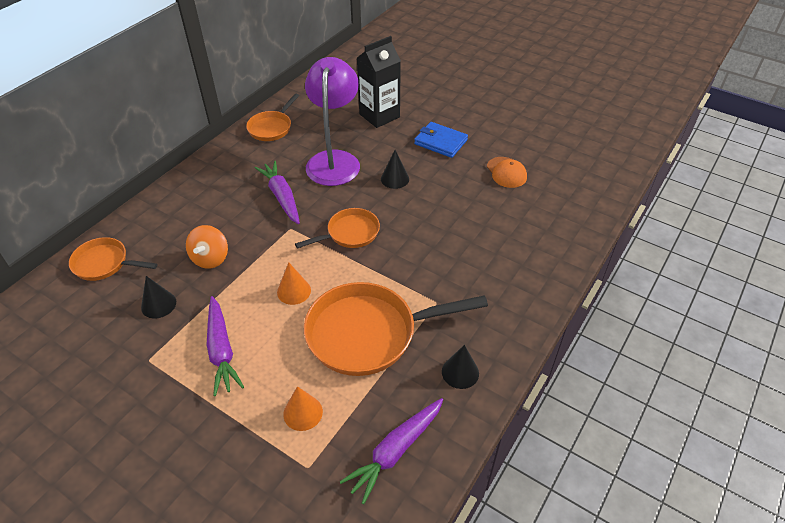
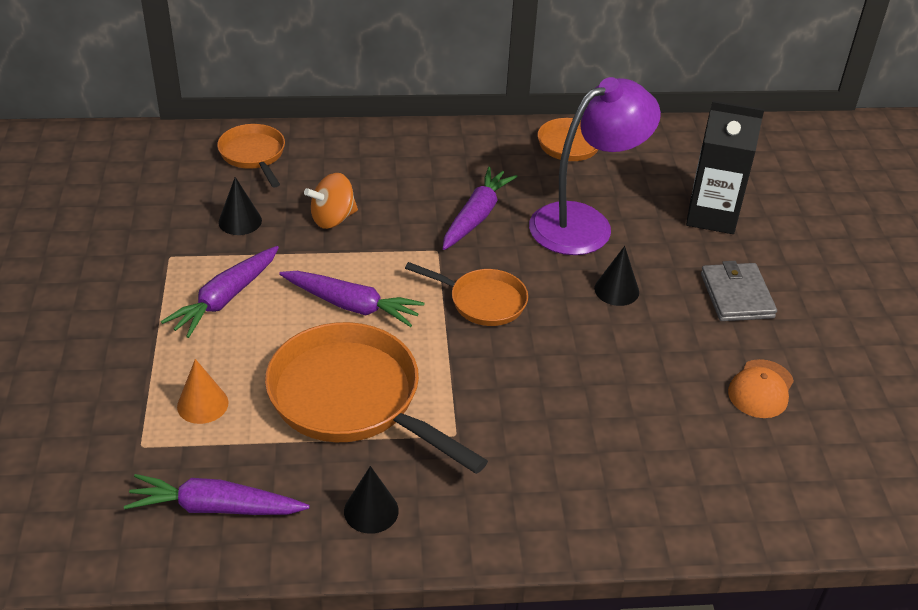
camera: 50 degrees right, 5 degrees down
orange cone [277,263,311,305] -> purple carrot [279,271,425,327]
blue wallet [414,122,468,158] -> grey wallet [701,261,777,321]

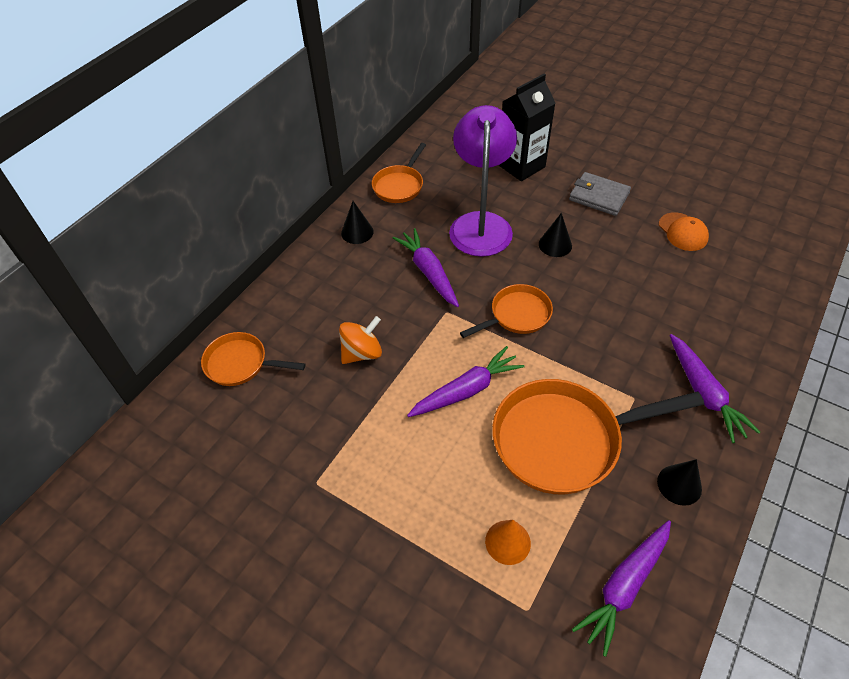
camera: 50 degrees left, 10 degrees up
purple carrot [161,246,279,338] -> purple carrot moved to [670,334,760,443]
black cone [218,177,262,235] -> black cone moved to [341,201,374,244]
orange spinning top [304,173,358,229] -> orange spinning top turned 135 degrees counterclockwise [339,316,382,364]

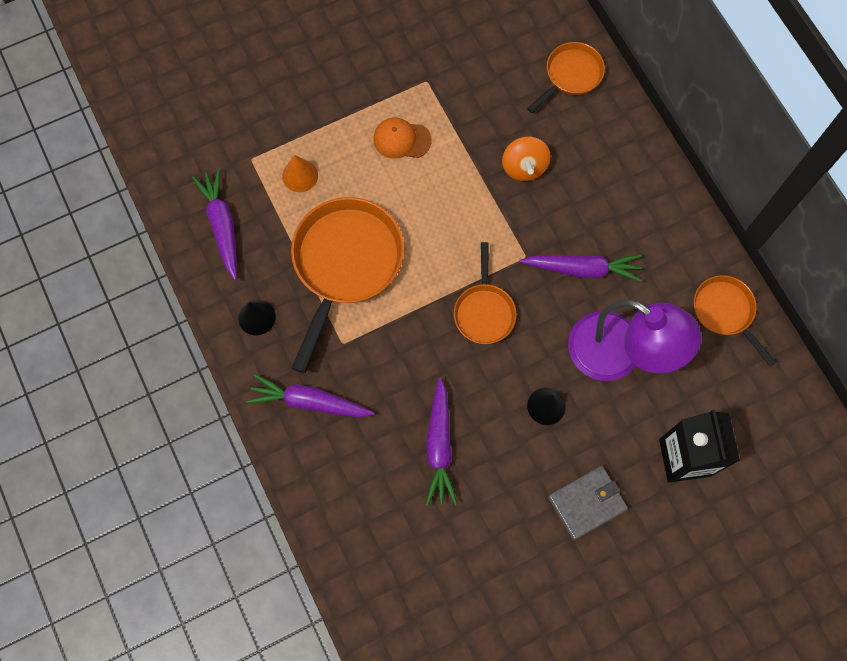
camera: 120 degrees right, 20 degrees up
black cone [341,201,374,244] -> none
purple carrot [407,346,525,417] -> purple carrot moved to [426,378,457,505]
orange cap [659,212,709,251] -> orange cap moved to [373,118,431,159]

